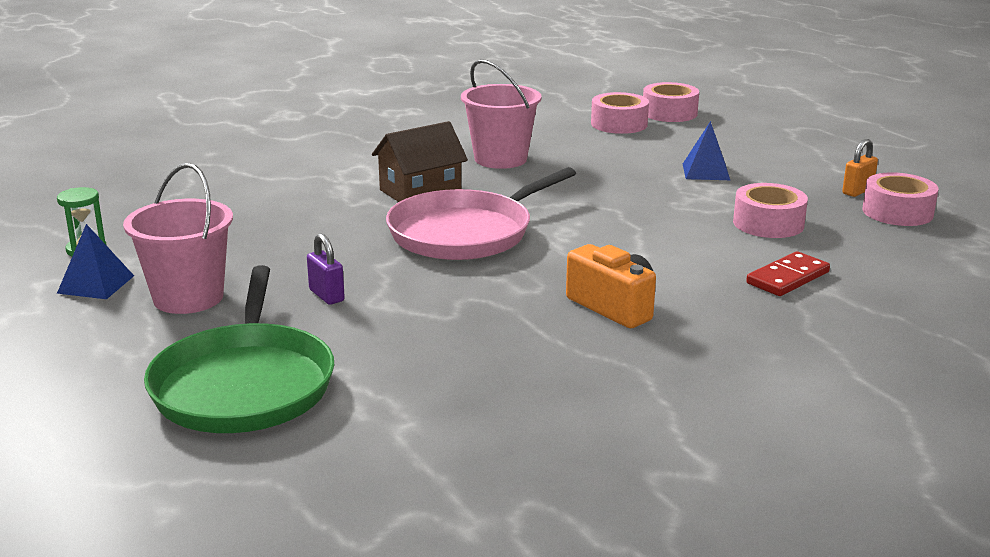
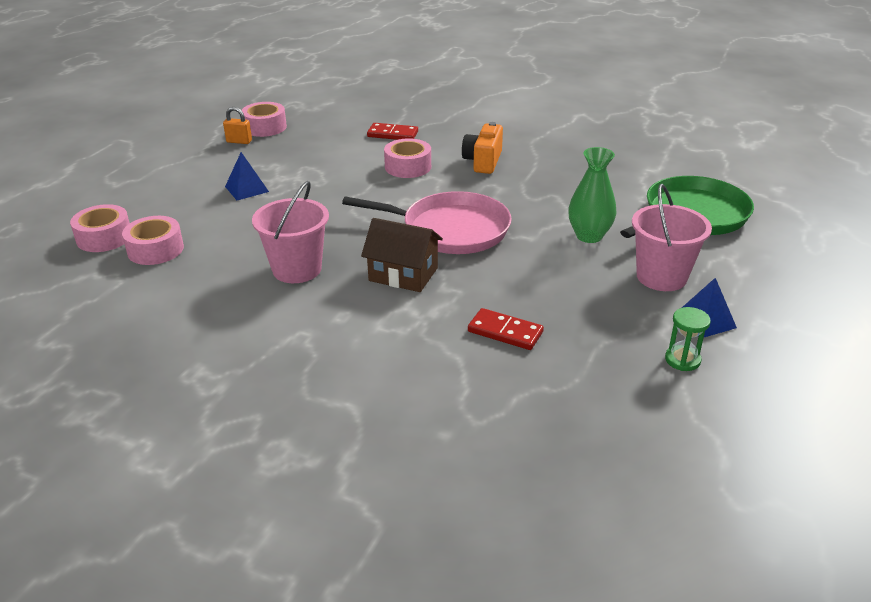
camera: 125 degrees left, 10 degrees up
purple padlock [307,233,345,305] -> green vase [568,147,617,243]
pink tape [733,183,808,238] -> pink tape moved to [384,138,431,178]
none -> red domino [468,308,544,350]

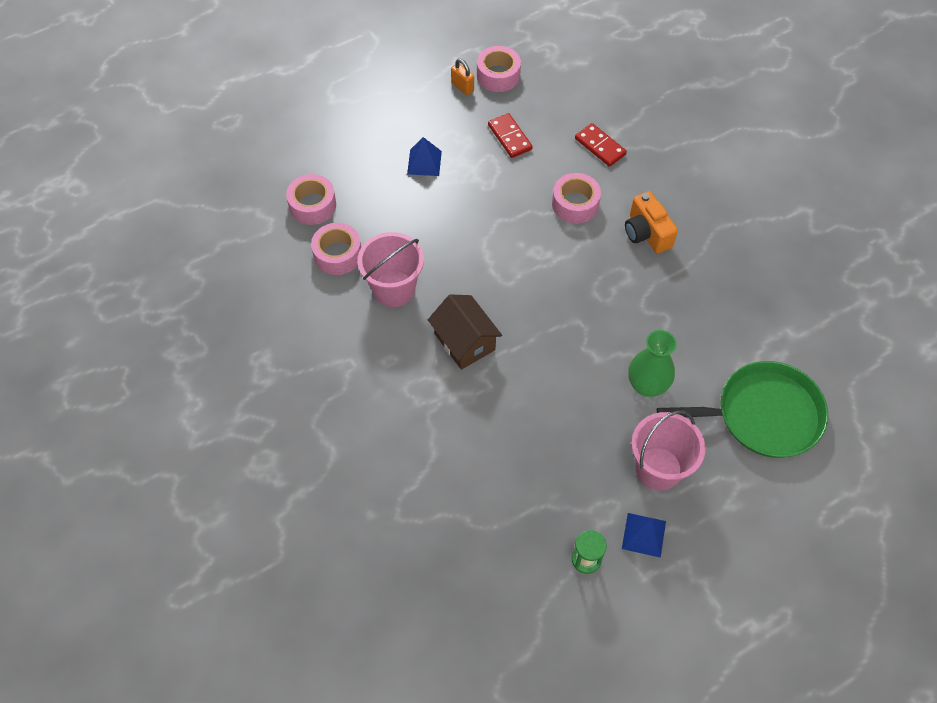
camera: 35 degrees right, 25 degrees up
pink tape [70,204,130,252] -> pink tape moved to [311,223,361,275]
pink pan [342,191,512,254] -> none
orange camera [462,122,503,174] -> orange camera turned 75 degrees counterclockwise [625,191,678,254]
red domino [468,308,544,350] -> red domino moved to [488,113,533,158]

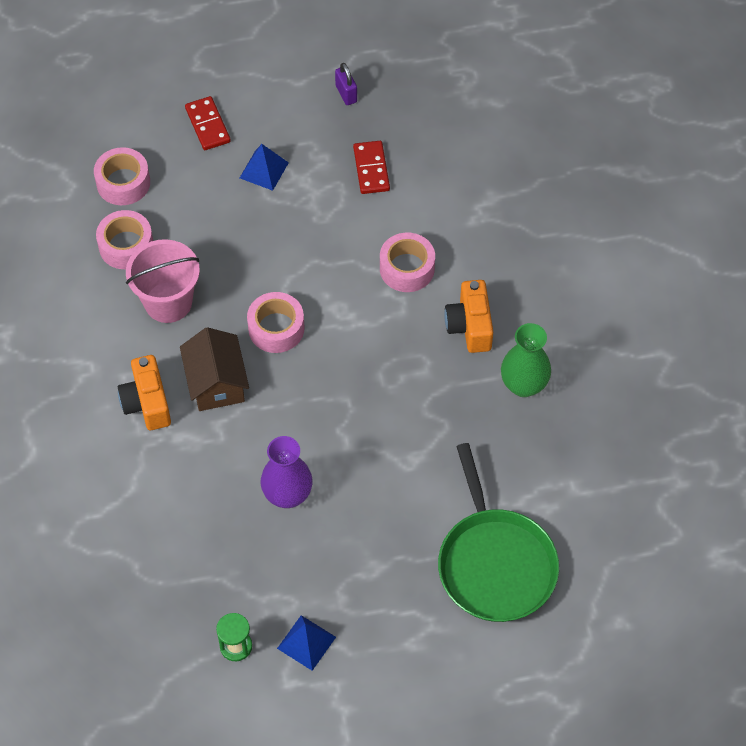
camera: 20 degrees right, 0 degrees up
orange padlock [451,59,474,95] -> purple padlock [335,63,357,105]
pink tape [477,46,521,92] -> pink tape moved to [247,292,305,353]
red domino [575,123,627,167] -> red domino moved to [185,96,231,150]
green vase [628,330,677,397] -> green vase moved to [501,323,551,397]
pink bucket [631,410,706,491] -> none
green pan [657,361,828,458] -> green pan turned 60 degrees clockwise [438,443,559,622]
none -> orange camera [118,355,171,430]
none -> purple vase [260,436,313,508]

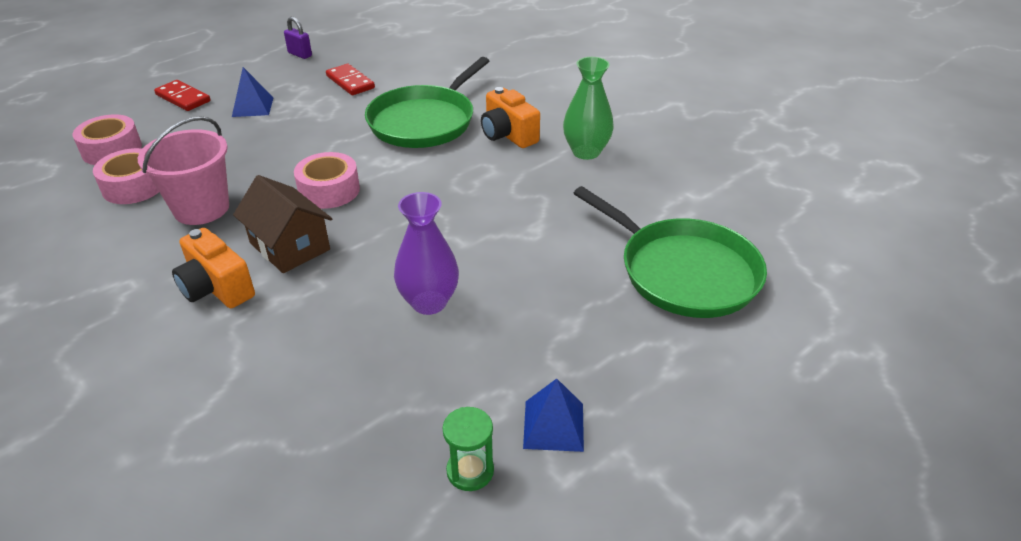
camera: 30 degrees left, 20 degrees down
pink tape [380,233,435,292] -> green pan [365,57,489,148]

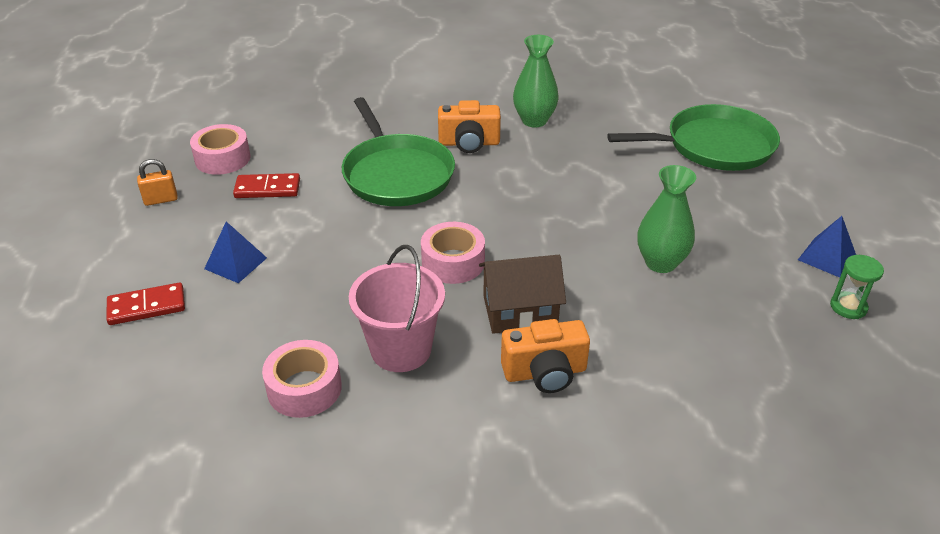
camera: 55 degrees left, 0 degrees up
pink tape [72,114,142,165] -> pink tape moved to [190,124,250,175]
purple padlock [284,17,312,59] -> orange padlock [137,159,178,206]
purple vase [394,192,459,315] -> green vase [637,165,696,273]

